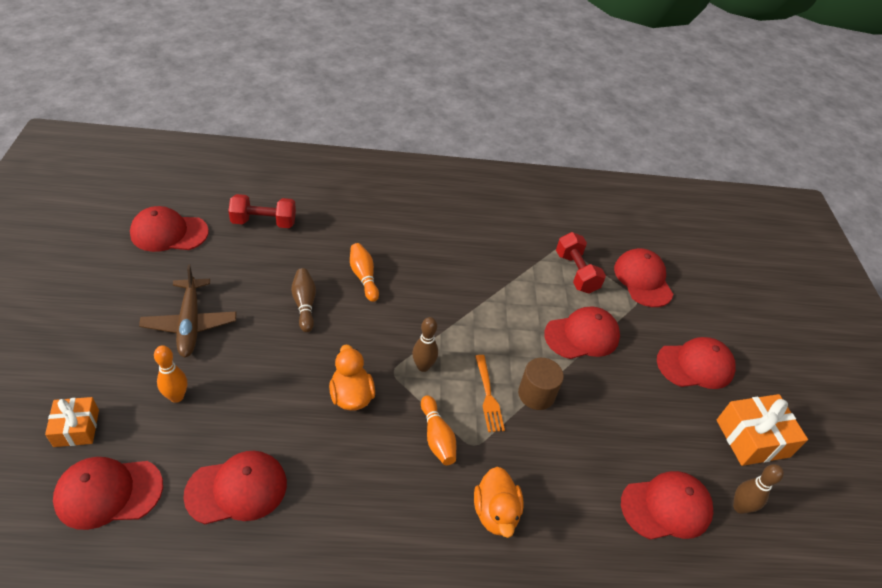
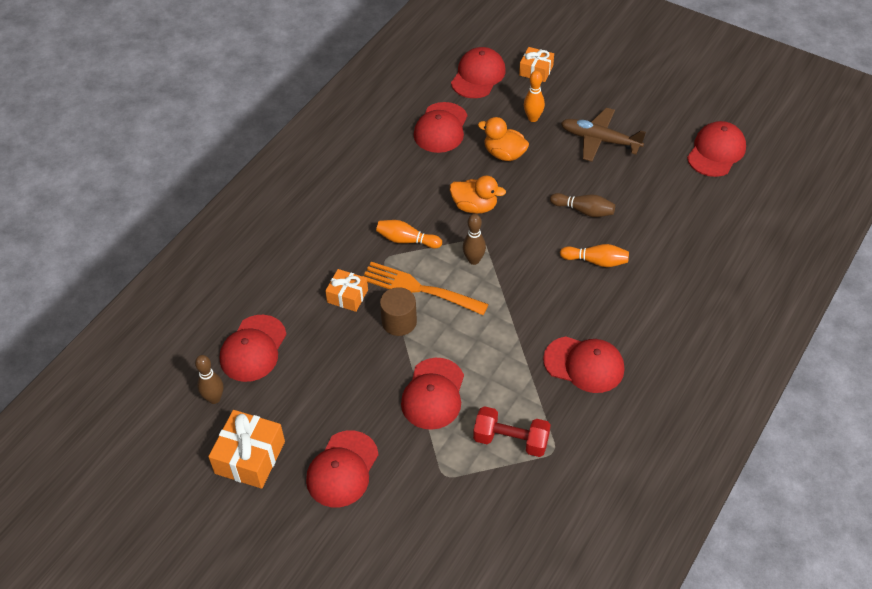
camera: 130 degrees right, 5 degrees up
red dumbbell [228,194,296,228] -> none
orange duck [474,467,524,538] -> orange duck moved to [478,117,529,161]
orange fork [475,355,505,432] -> orange fork [363,262,489,315], size x1.62
red cap [614,248,673,307] -> red cap moved to [543,336,624,393]
none -> orange gift [325,269,368,312]

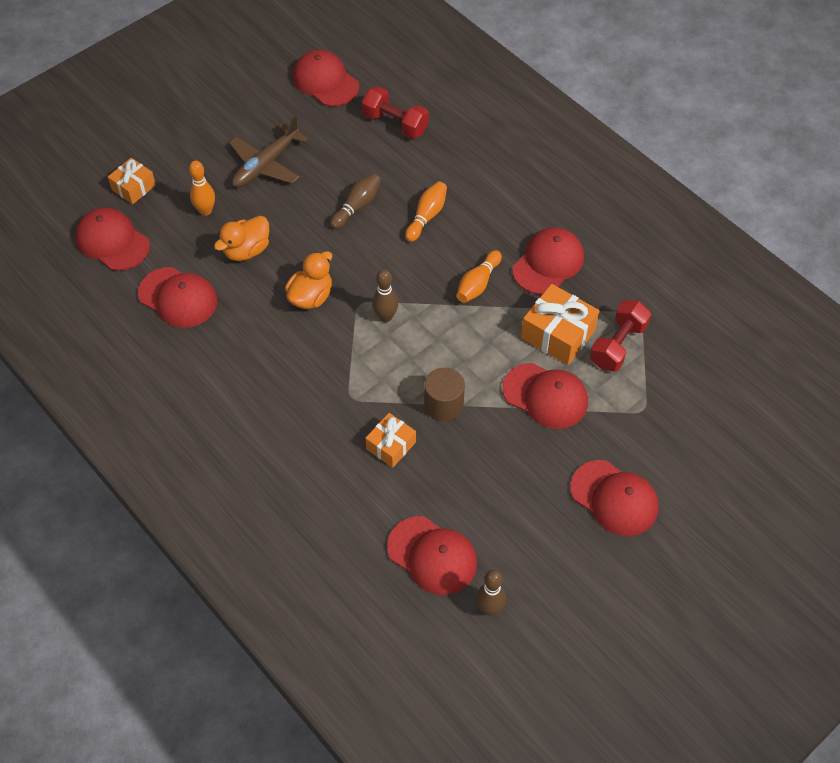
camera: 75 degrees left, 5 degrees up
orange gift [208,410,285,489] -> orange gift moved to [521,284,600,365]
orange fork [363,262,489,315] -> none
orange bowling pin [376,220,442,248] -> orange bowling pin moved to [456,250,502,303]
none -> red dumbbell [362,86,429,138]

